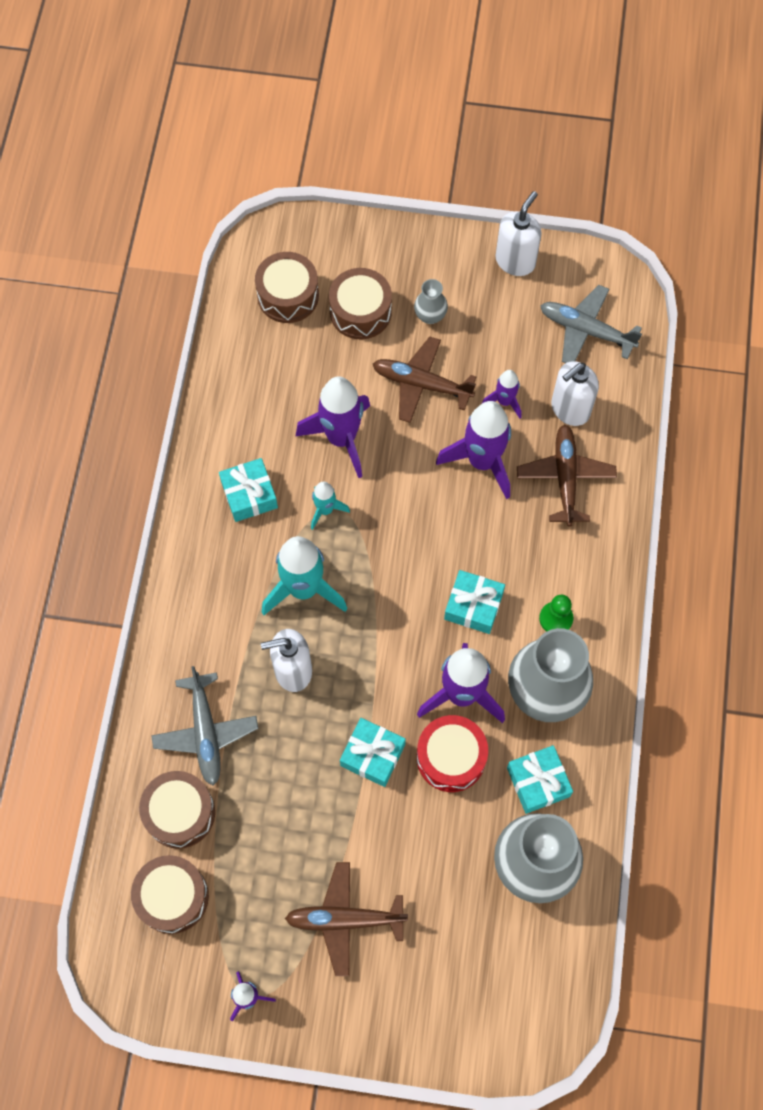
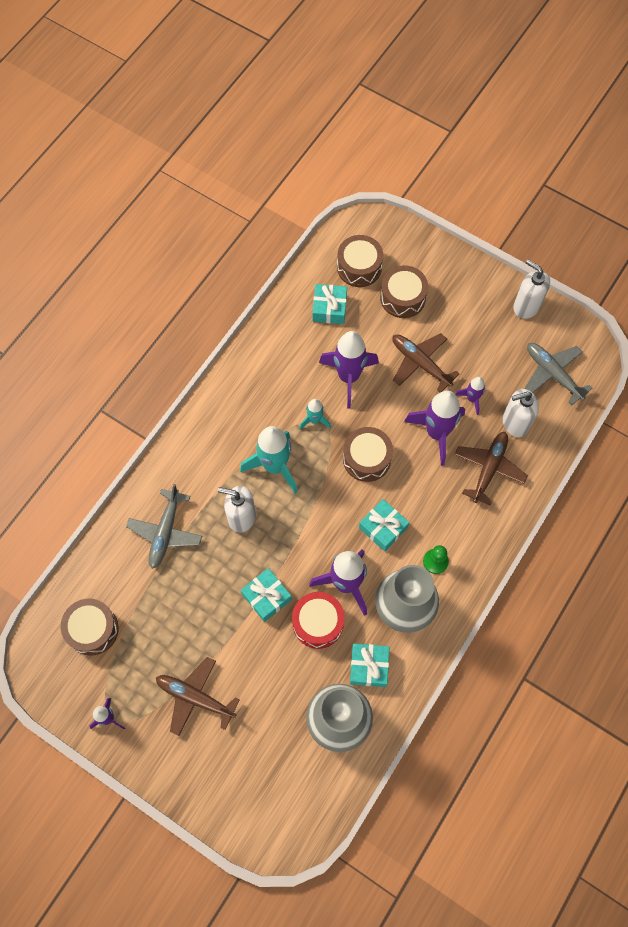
camera: 25 degrees right, 0 degrees up
brown drum [139,771,215,849] -> brown drum moved to [343,427,393,482]
turquoise gift [219,458,278,522] -> turquoise gift moved to [313,284,347,324]
grey vase [414,279,448,324] -> none
white soap dispenser [495,191,542,276] -> white soap dispenser turned 105 degrees counterclockwise [513,260,550,319]

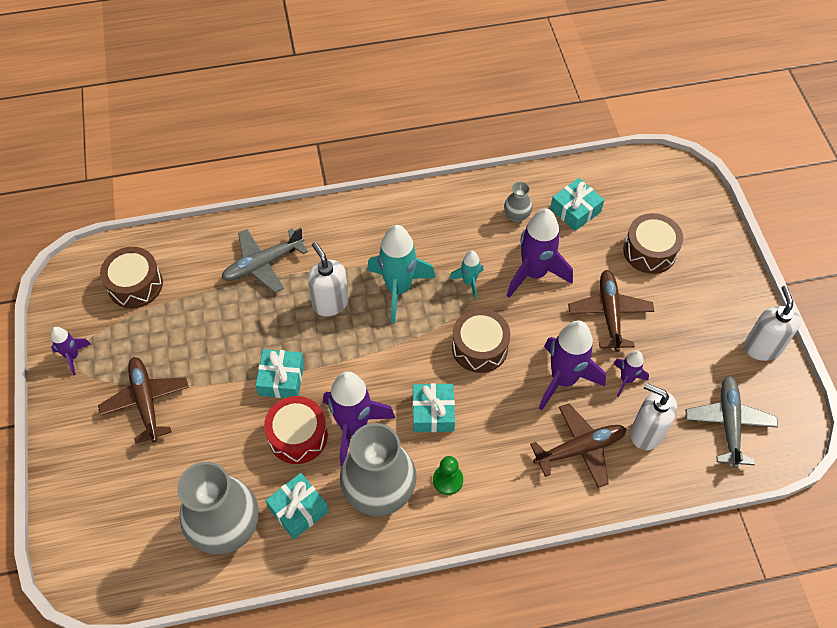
camera: 45 degrees right, 10 degrees down
brown drum [337,235,383,287] -> none
none -> grey vase [504,182,532,222]

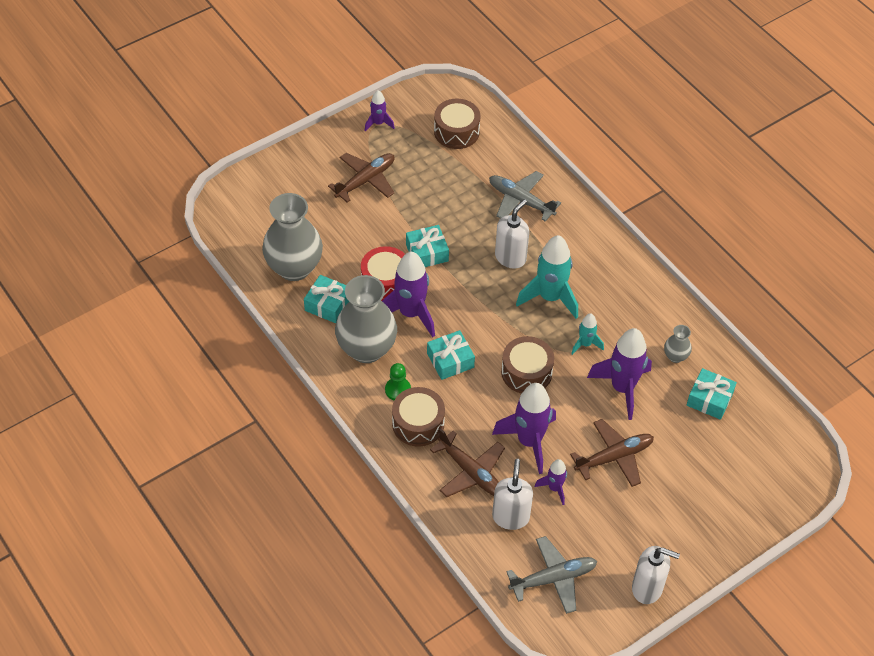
camera: 65 degrees right, 5 degrees down
brown drum [623,213,683,274] -> brown drum moved to [392,387,445,447]
white soap dispenser [744,285,801,361] -> white soap dispenser turned 45 degrees clockwise [632,546,680,604]

